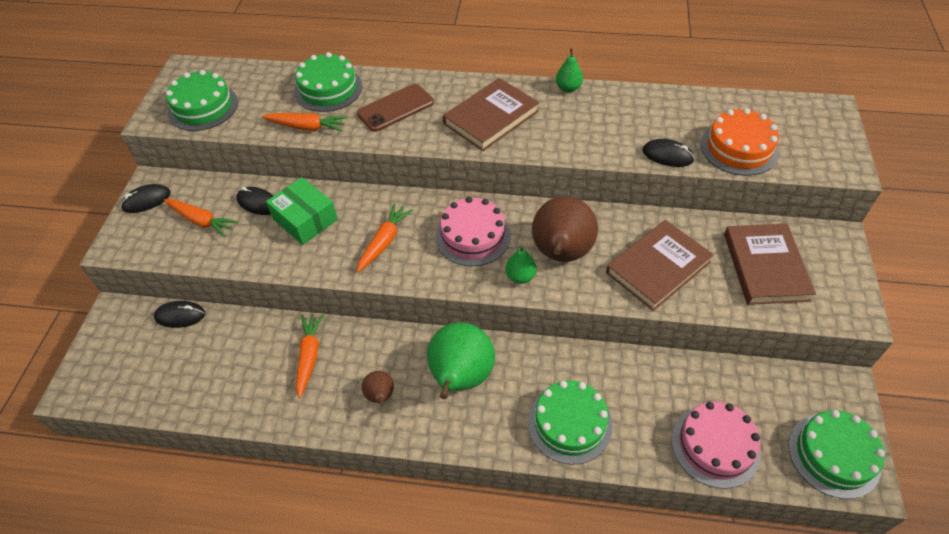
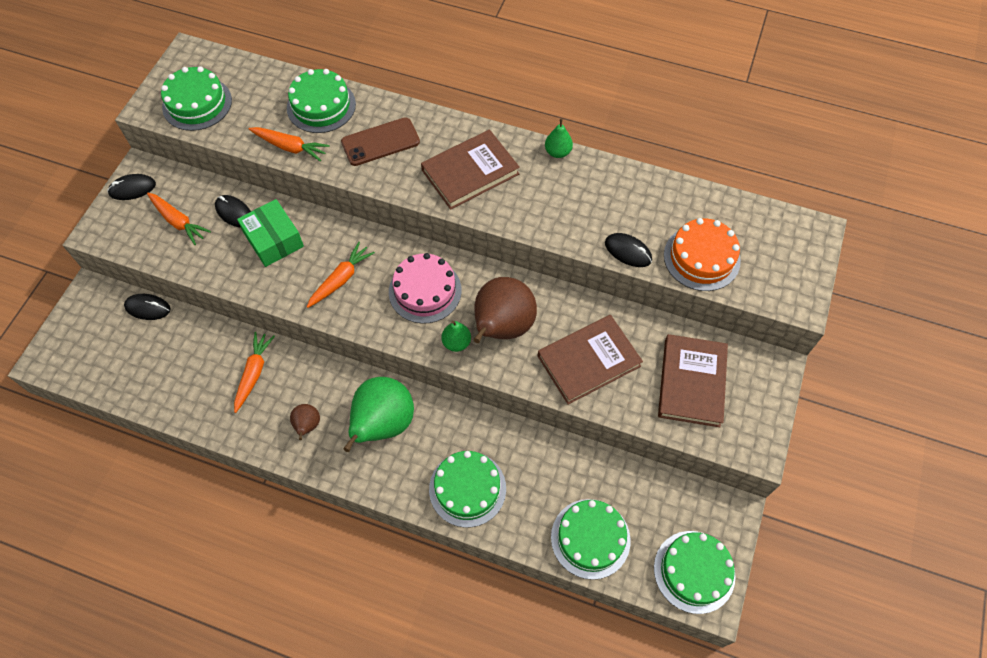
camera: 10 degrees right, 10 degrees up
pink cake [671,401,761,489] -> green cake [551,499,631,580]

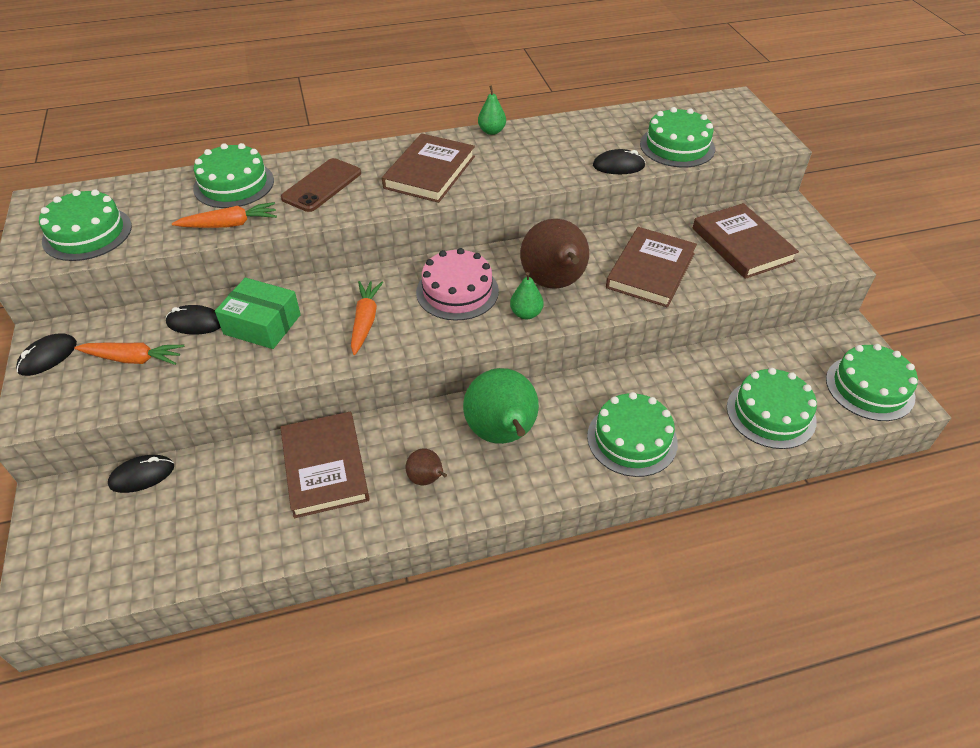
camera: 35 degrees left, 15 degrees down
orange carrot [234,332,275,413] -> brown book [280,412,370,518]
orange cake [664,218,741,291] -> green cake [640,107,715,168]

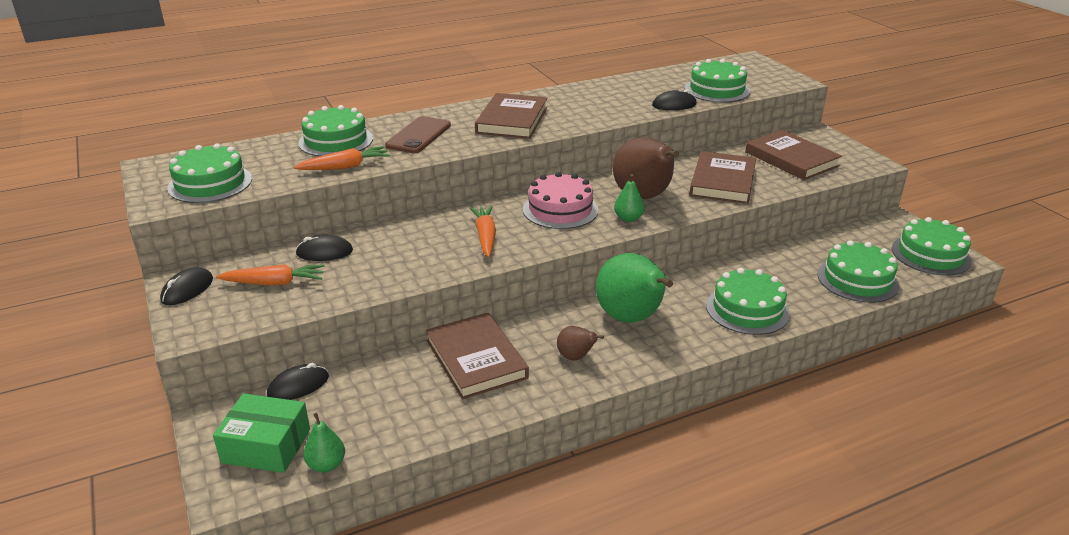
camera: 10 degrees left, 15 degrees down
green box [215,278,301,349] -> green box moved to [213,393,310,473]
green pear [478,86,506,135] -> green pear moved to [303,412,345,472]

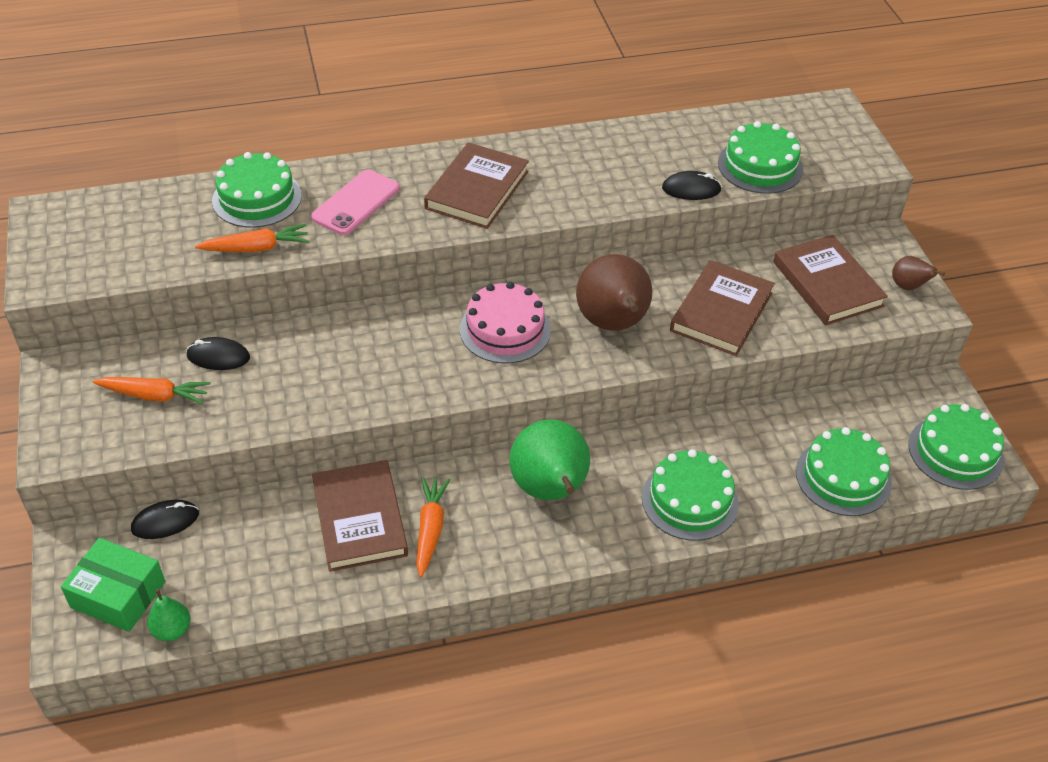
camera: 10 degrees right, 15 degrees up
black mouse [160,267,213,305] -> none
green cake [167,143,252,203] -> none
brown phone [385,116,451,153] -> pink phone [311,169,400,235]
orange carrot [470,206,496,257] -> orange carrot moved to [416,477,450,577]
brown pear [557,326,604,361] -> brown pear moved to [892,256,945,290]
green pear [614,174,645,222] -> none

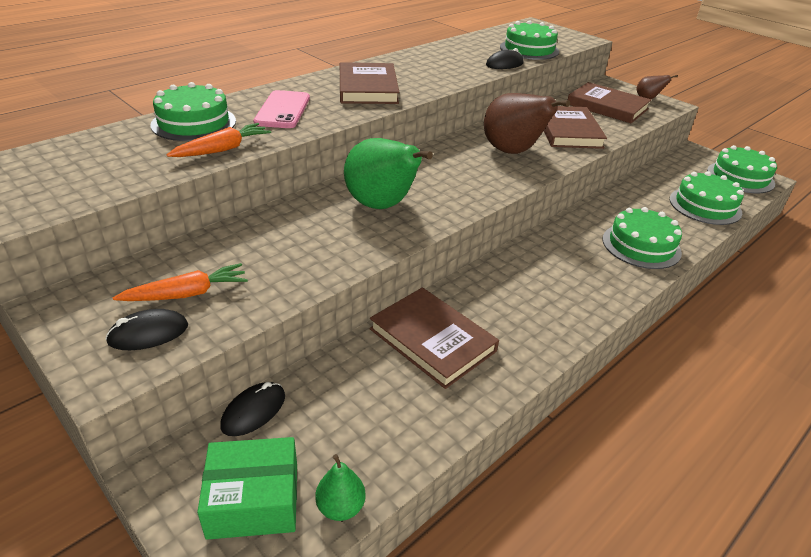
camera: 30 degrees left, 10 degrees down
black mouse [186,337,250,370] -> black mouse moved to [105,309,188,350]
orange carrot [416,477,450,577] -> none
pink cake [460,282,551,363] -> none
green pear [509,419,590,500] -> green pear moved to [344,138,433,209]

